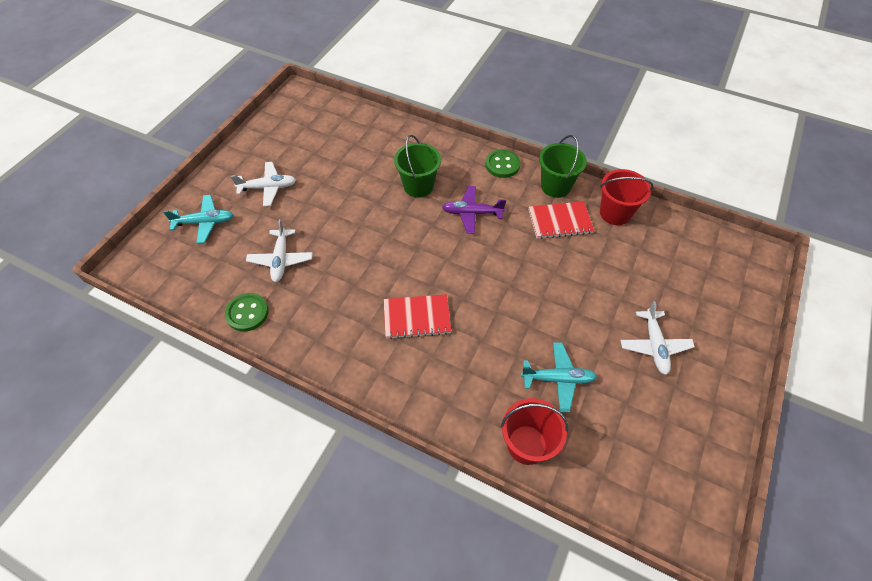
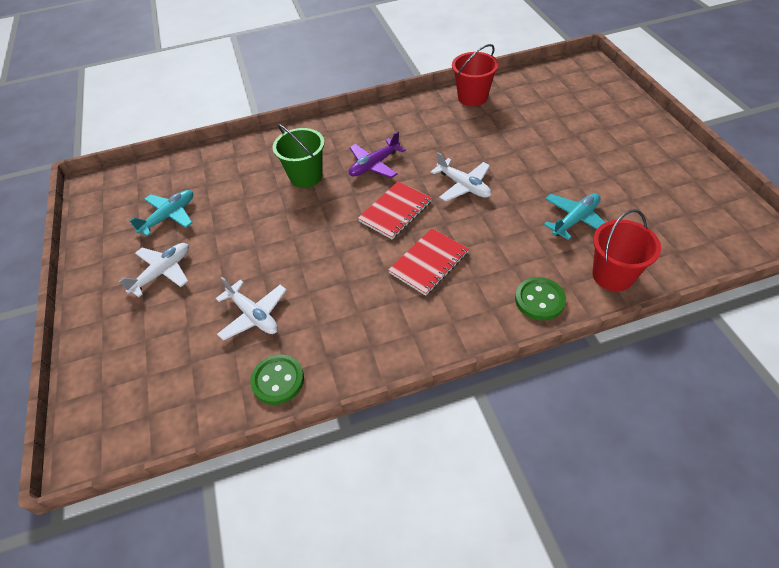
camera: 40 degrees left, 5 degrees down
turquoise plane [163,195,234,244] -> turquoise plane moved to [129,190,193,236]
green button [485,150,520,178] -> green button moved to [515,277,566,320]
red notebook [529,201,594,239] -> red notebook moved to [358,181,432,240]
green bucket [539,135,587,198] -> none
white plane [620,301,695,375] -> white plane moved to [431,152,491,202]

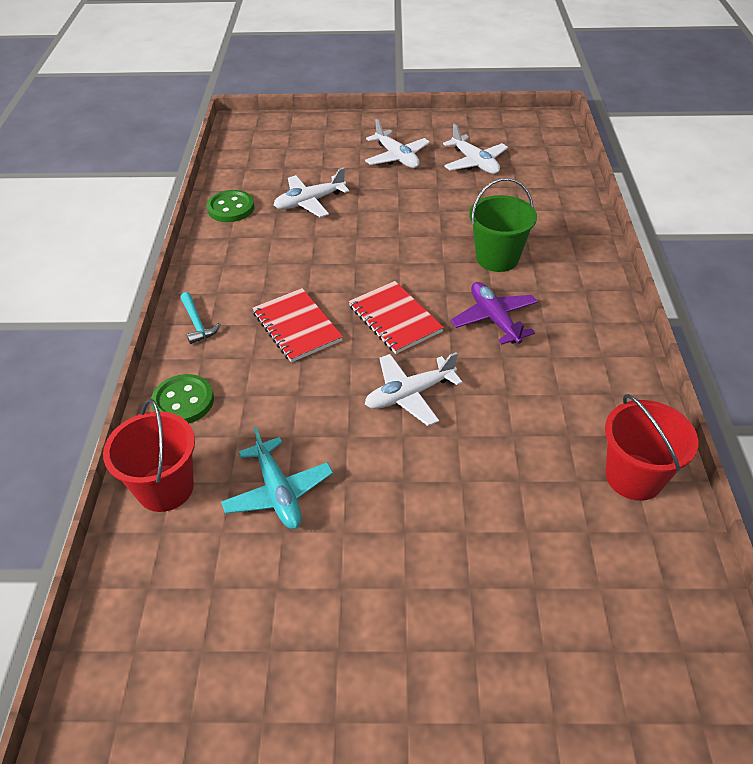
camera: 105 degrees right, 5 degrees down
turquoise plane [129,190,193,236] -> white plane [443,123,508,174]
none -> turquoise hammer [180,292,221,344]

